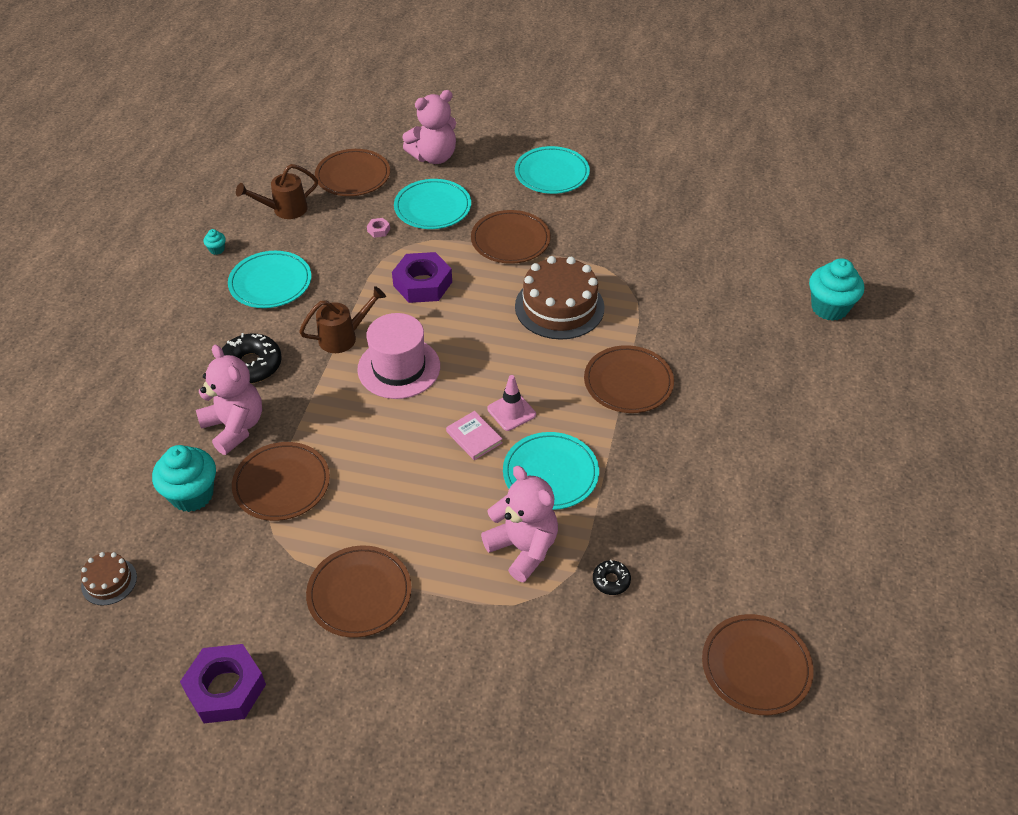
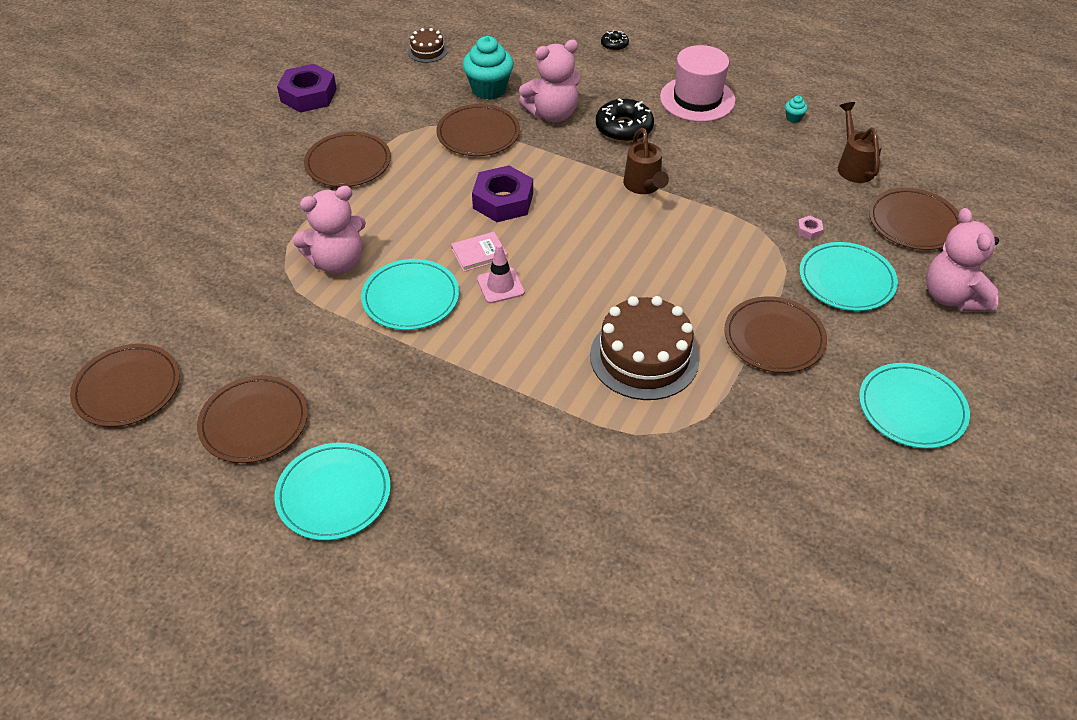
camera: 105 degrees right, 0 degrees up
turquoise plate [228,251,311,308] -> turquoise plate moved to [274,443,391,541]
pink hat [357,313,440,399] -> pink hat moved to [660,45,736,122]
purple nut [392,252,452,303] -> purple nut moved to [472,165,533,222]
brown plate [584,345,674,413] -> brown plate moved to [197,375,308,463]
black donut [593,560,631,595] -> black donut moved to [601,30,629,51]
turquoise cupcake [809,258,864,321] -> none

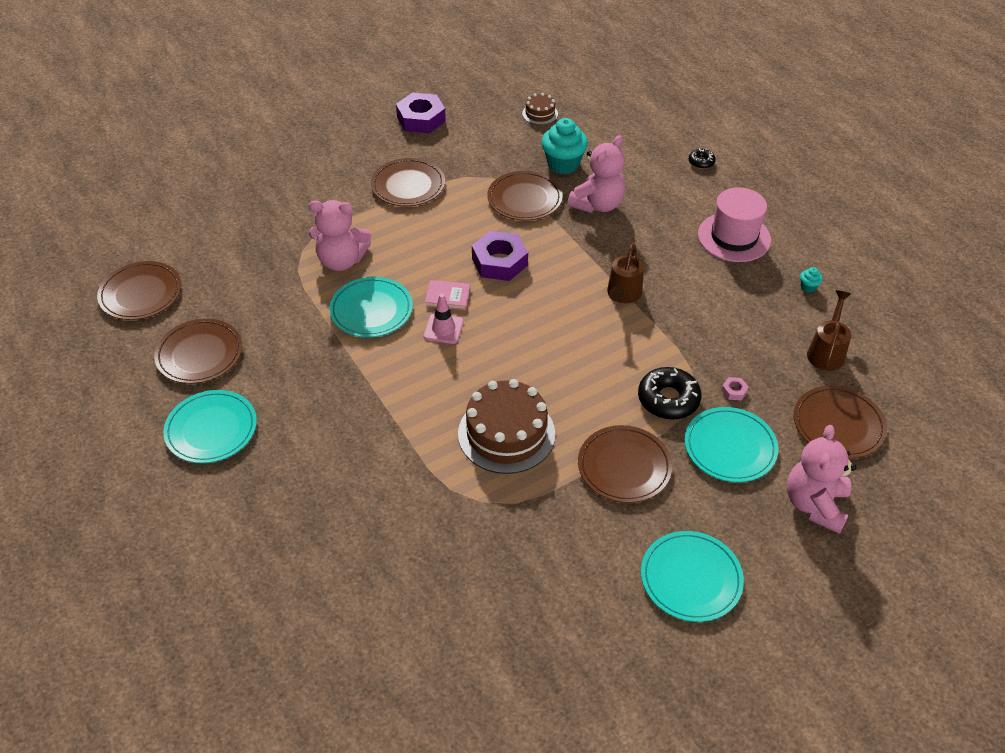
camera: 30 degrees right, 0 degrees up
pink teddy bear [519,40,580,122] -> pink teddy bear turned 60 degrees counterclockwise [567,135,625,213]
black donut [596,99,654,142] -> black donut moved to [638,367,701,420]

